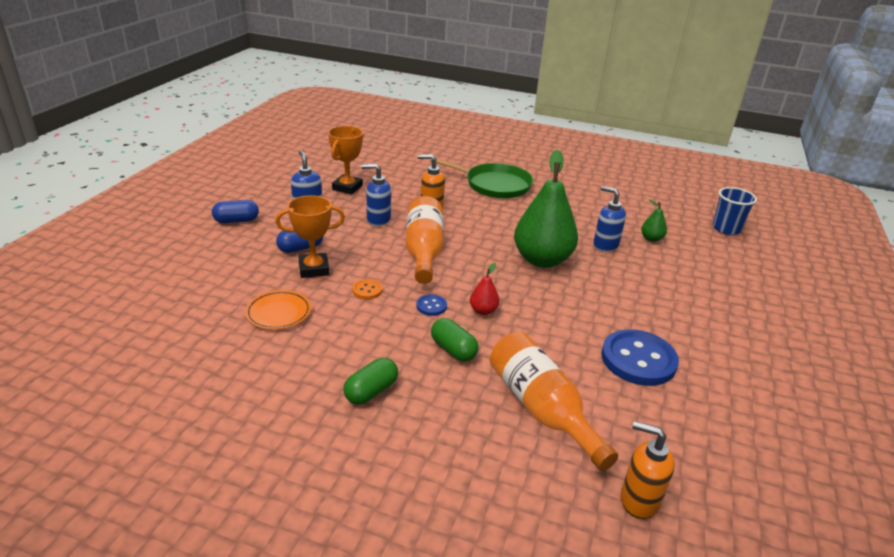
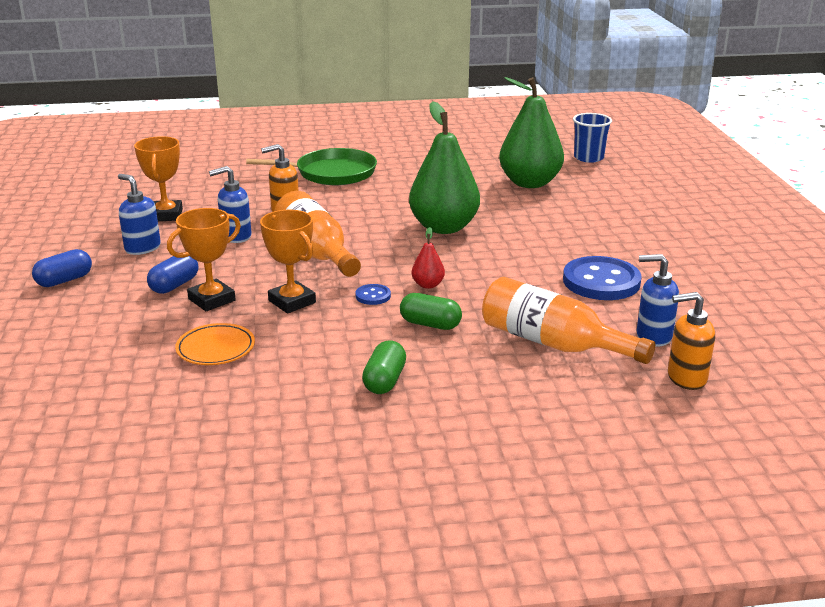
camera: 25 degrees left, 5 degrees down
orange button [352,279,382,299] -> orange trophy [260,210,316,313]
blue soap dispenser [593,186,626,252] -> blue soap dispenser moved to [637,254,679,347]
green pear [641,200,667,242] -> green pear [499,77,564,188], size x2.38

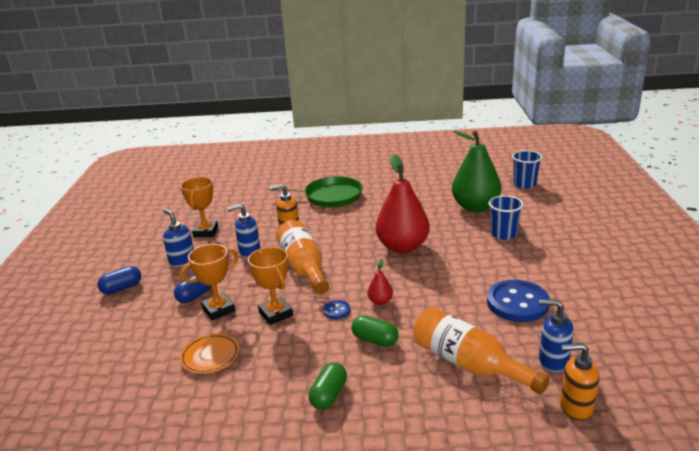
camera: 10 degrees right, 0 degrees up
green pear [409,101,480,234] -> red pear [376,154,430,254]
none -> blue cup [488,195,524,240]

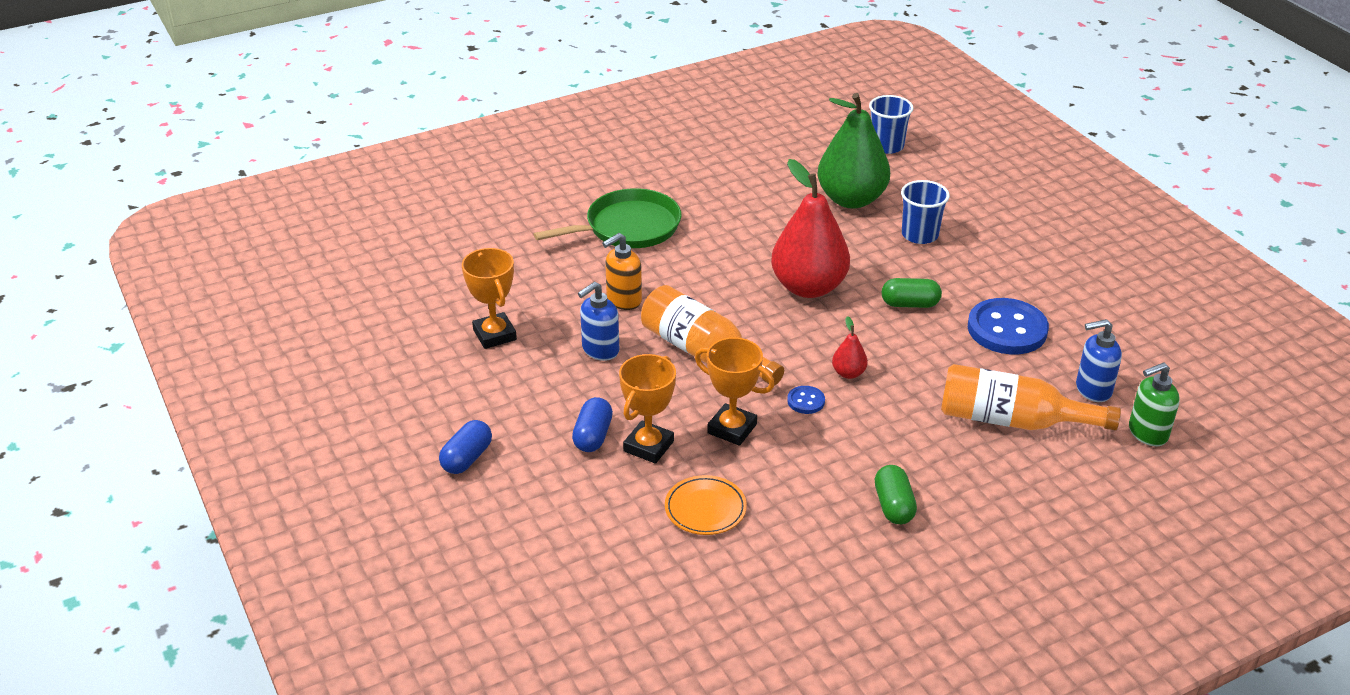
camera: 30 degrees left, 10 degrees up
blue soap dispenser [163,209,194,267] -> none
green capsule [352,315,398,347] -> green capsule moved to [882,278,942,308]
orange soap dispenser [560,343,599,420] -> green soap dispenser [1129,362,1180,446]

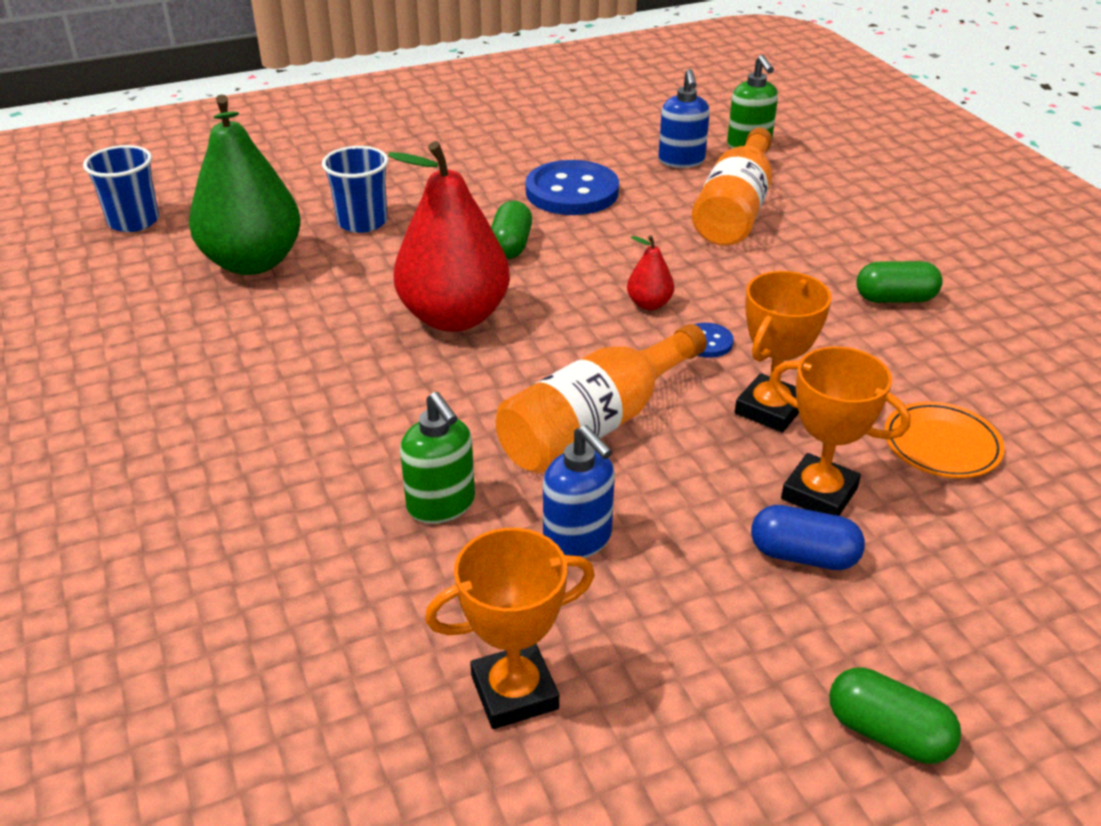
camera: 85 degrees left, 0 degrees up
blue capsule [439,420,492,474] -> green capsule [829,667,961,764]
green pan [534,188,681,248] -> none
orange soap dispenser [602,233,642,310] -> green soap dispenser [400,392,475,524]

